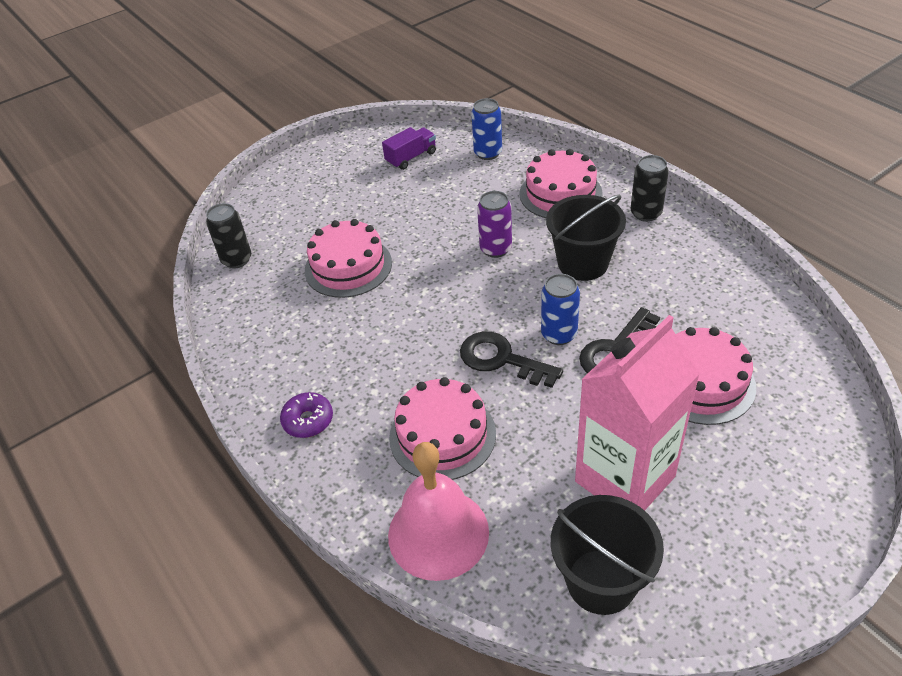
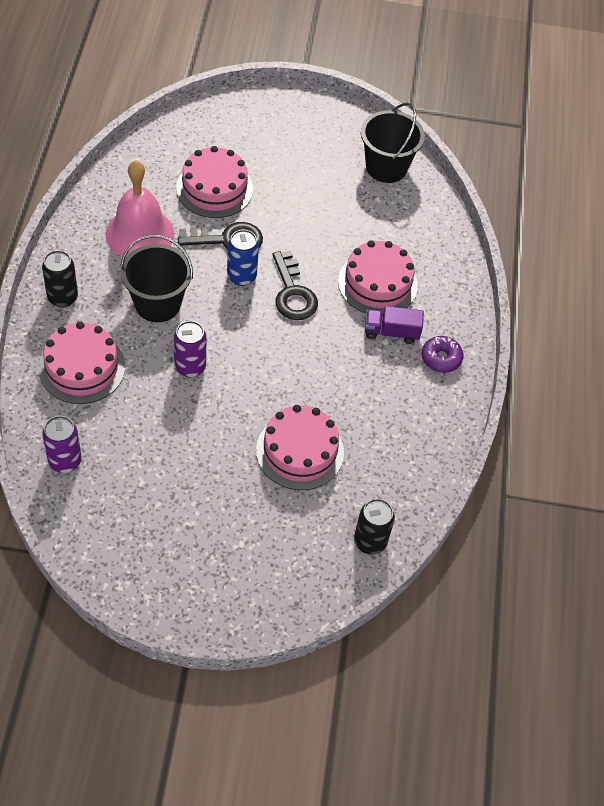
camera: 145 degrees left, 10 degrees up
purple truck [382,127,436,170] -> purple truck moved to [365,306,424,344]
pink bell [388,442,489,581] -> pink bell moved to [106,160,174,258]
blue can [471,98,502,160] -> purple can [42,416,81,473]
pink carton [575,315,700,511] -> none

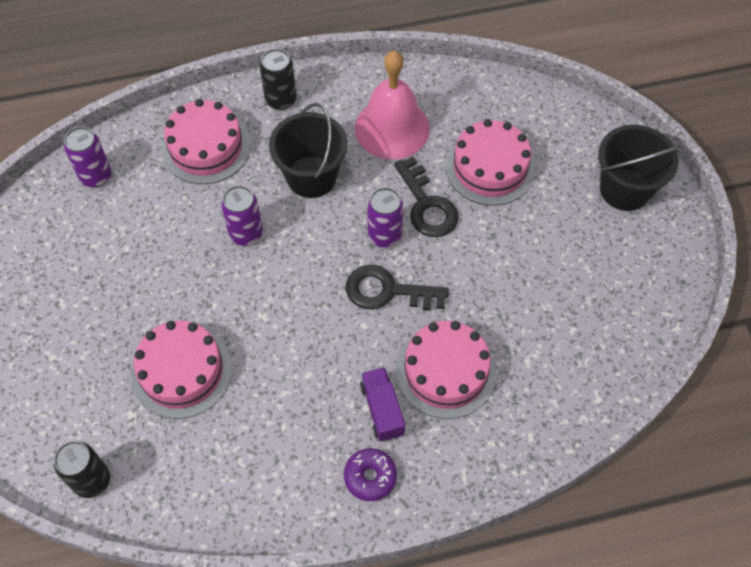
camera: 75 degrees right, 5 degrees up
blue can [227,230,259,286] -> purple can [367,187,403,248]
black key [272,251,318,320] -> black key turned 45 degrees clockwise [346,265,449,311]
black bucket [361,103,425,183] -> black bucket moved to [598,125,680,211]

